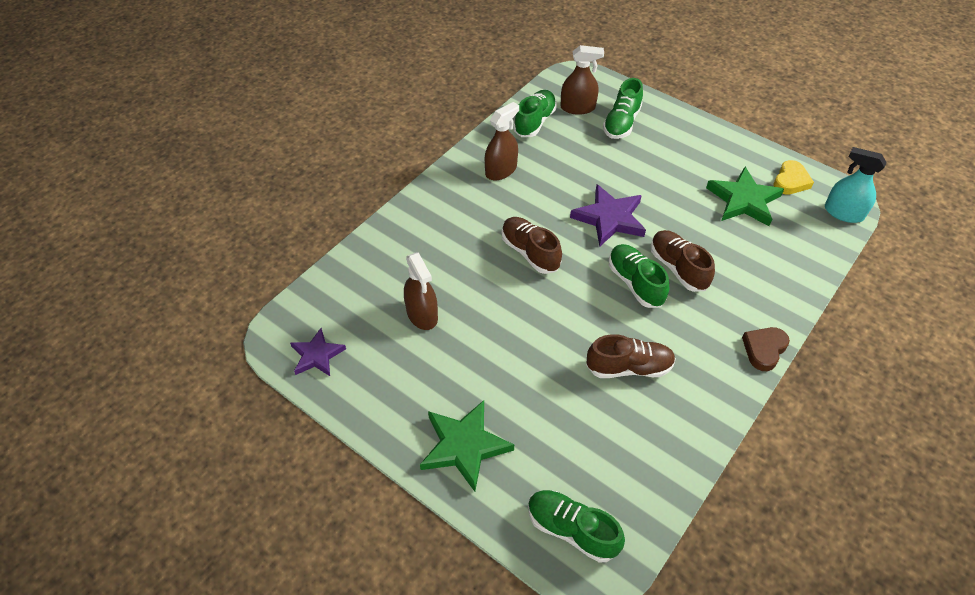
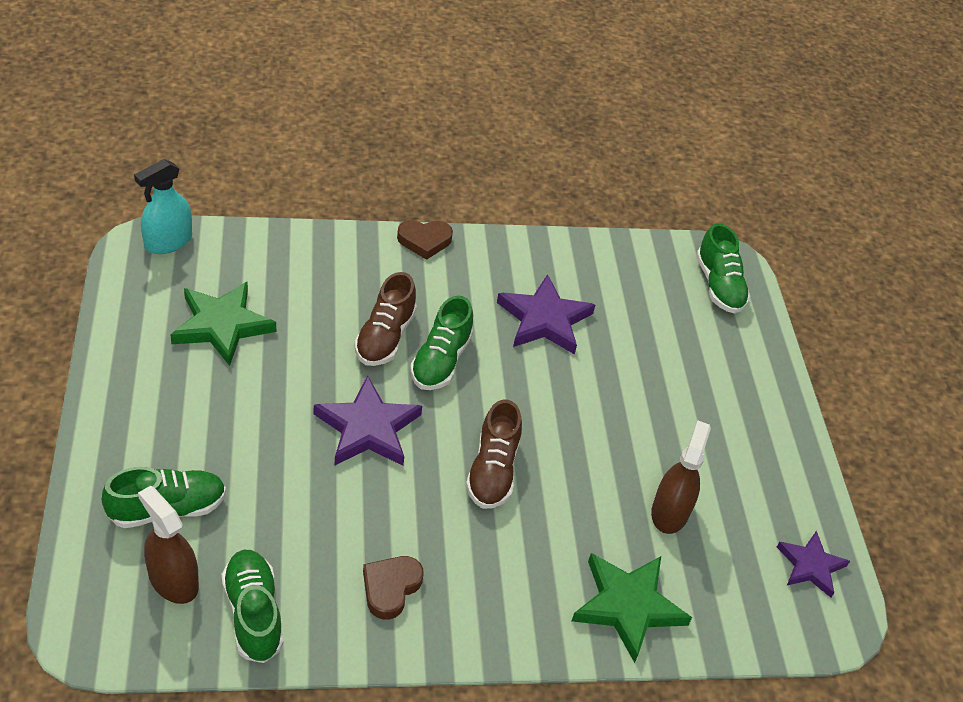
camera: 140 degrees left, 5 degrees down
green star [420,400,514,492] -> green star moved to [572,553,692,663]
brown spray bottle [485,102,519,180] -> brown heart [363,556,424,620]
green shoe [513,90,557,137] -> green shoe turned 90 degrees clockwise [221,550,283,663]
brown shoe [586,334,676,378] -> purple star [497,274,595,354]
yellow heart [773,160,814,195] -> none
turquoise spray bottle [825,147,887,223] -> turquoise spray bottle turned 60 degrees clockwise [134,159,192,254]

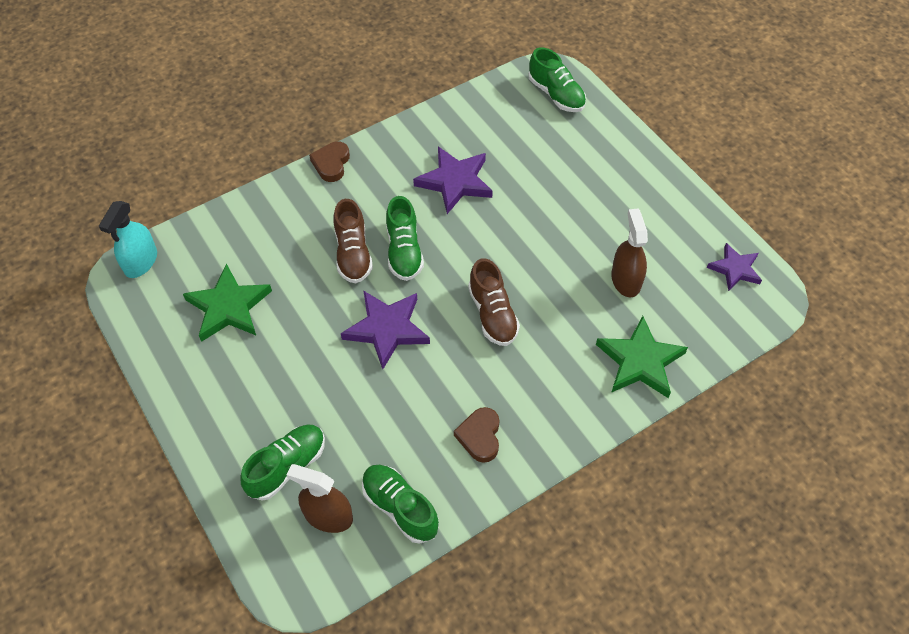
camera: 20 degrees left, 10 degrees up
brown heart [397,220,453,260] -> brown heart turned 135 degrees clockwise [309,141,350,182]

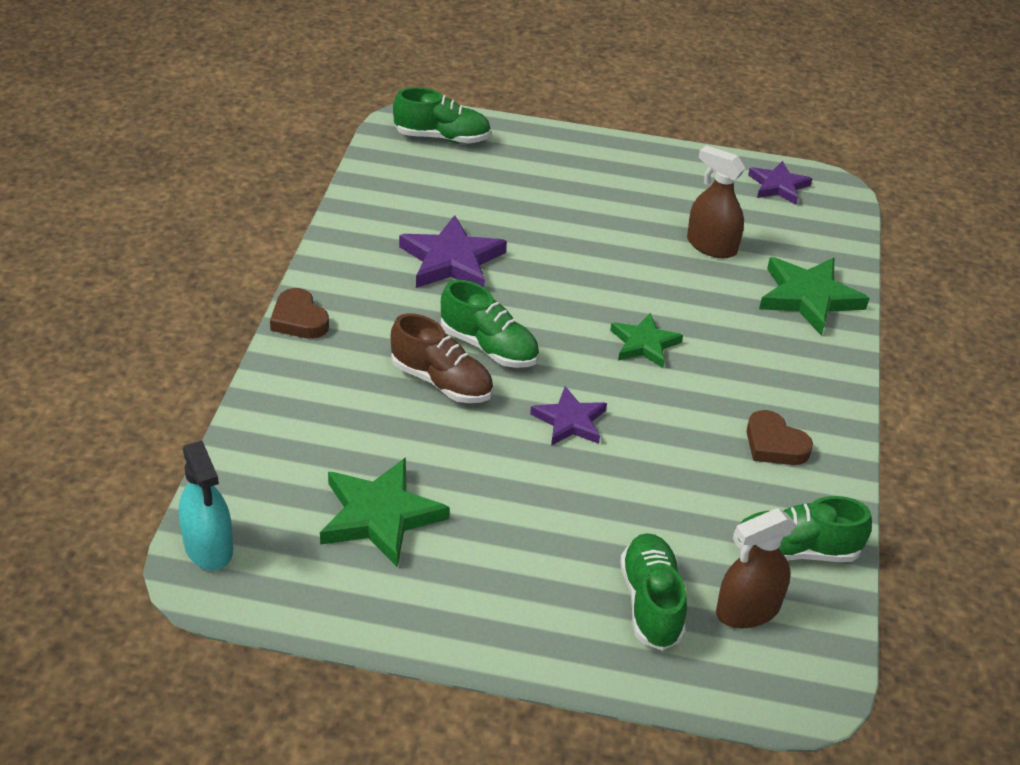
camera: 50 degrees left, 15 degrees down
purple star [341,290,430,369] -> purple star [530,386,607,446], size x0.64
brown shoe [468,258,520,346] -> green star [610,313,683,368]

